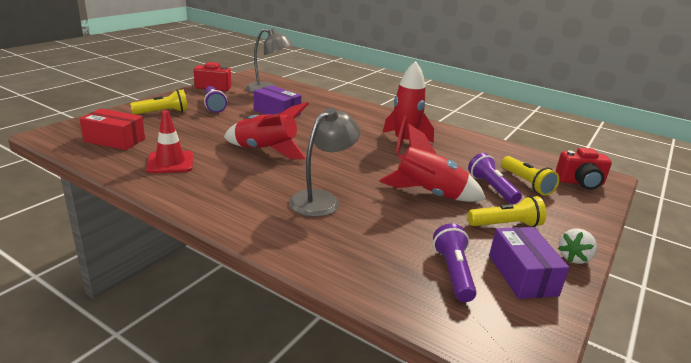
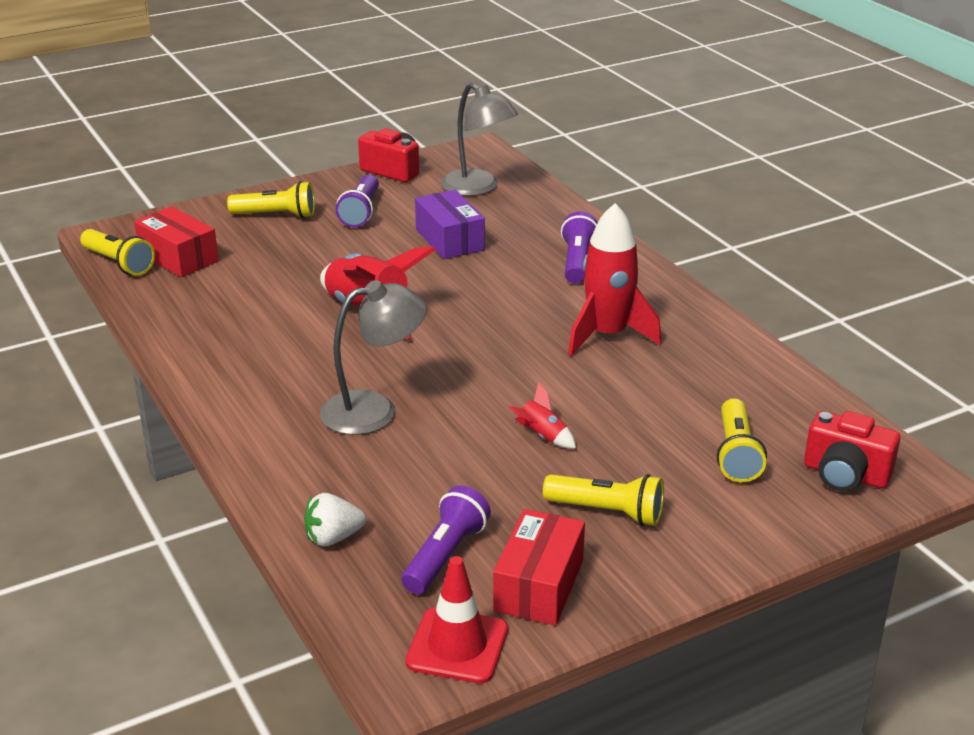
camera: 30 degrees right, 5 degrees up
red traffic cone [146,110,193,173] -> red traffic cone moved to [406,556,508,683]
red rocket [379,123,486,202] -> red rocket [508,383,576,449], size x0.45
purple flashlight [468,153,522,204] -> purple flashlight moved to [561,211,597,284]
purple box [489,227,570,299] -> red box [493,509,585,626]
white strawberry [558,228,597,264] -> white strawberry moved to [304,493,366,547]
none -> yellow flashlight [80,229,155,276]

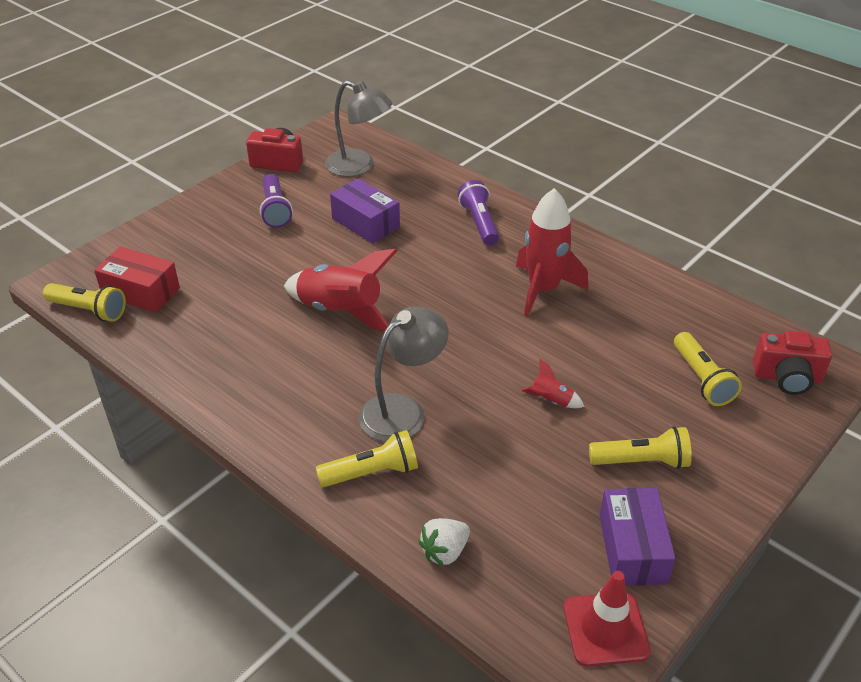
camera: 20 degrees left, 10 degrees up
yellow flashlight [227,181,315,218] -> yellow flashlight moved to [316,430,418,487]
purple flashlight [401,486,491,594] -> none
red box [493,509,585,626] -> purple box [599,488,676,586]

